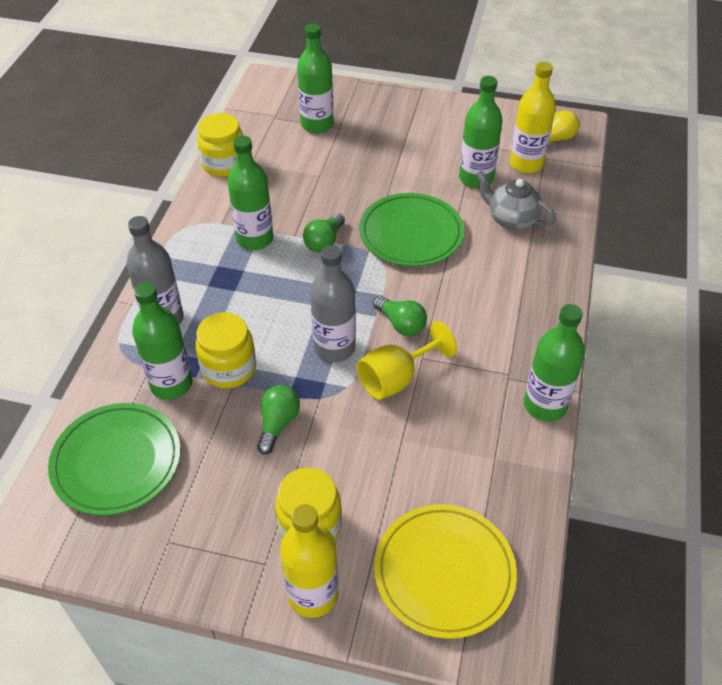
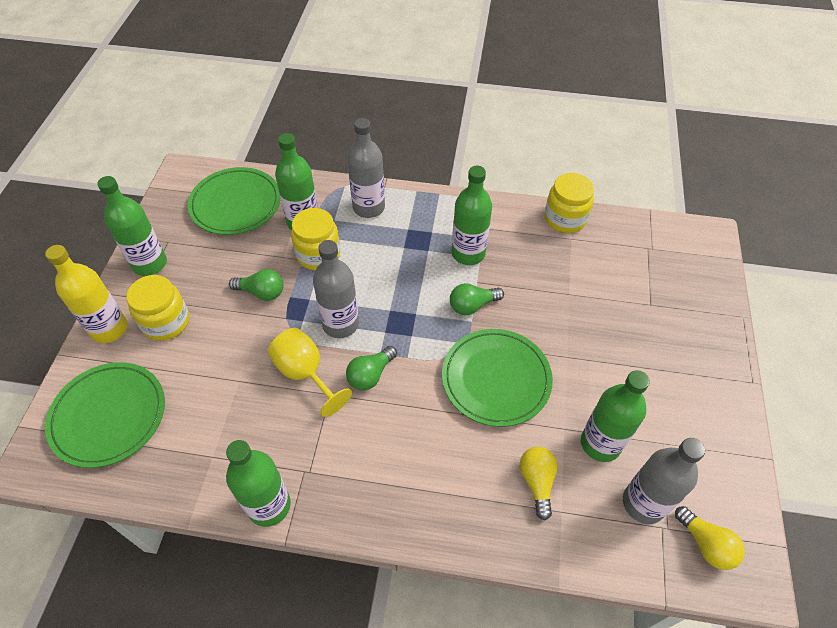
camera: 85 degrees right, 5 degrees up
green bottle [297,24,334,134] -> green bottle moved to [97,176,167,276]
green light bulb [303,213,345,253] -> green light bulb turned 45 degrees counterclockwise [450,283,504,315]
yellow plate [374,504,517,639] -> green plate [45,362,165,468]
grey teapot [476,171,556,230] -> yellow light bulb [520,447,558,520]
yellow bottle [510,62,556,174] -> grey bottle [623,438,705,524]

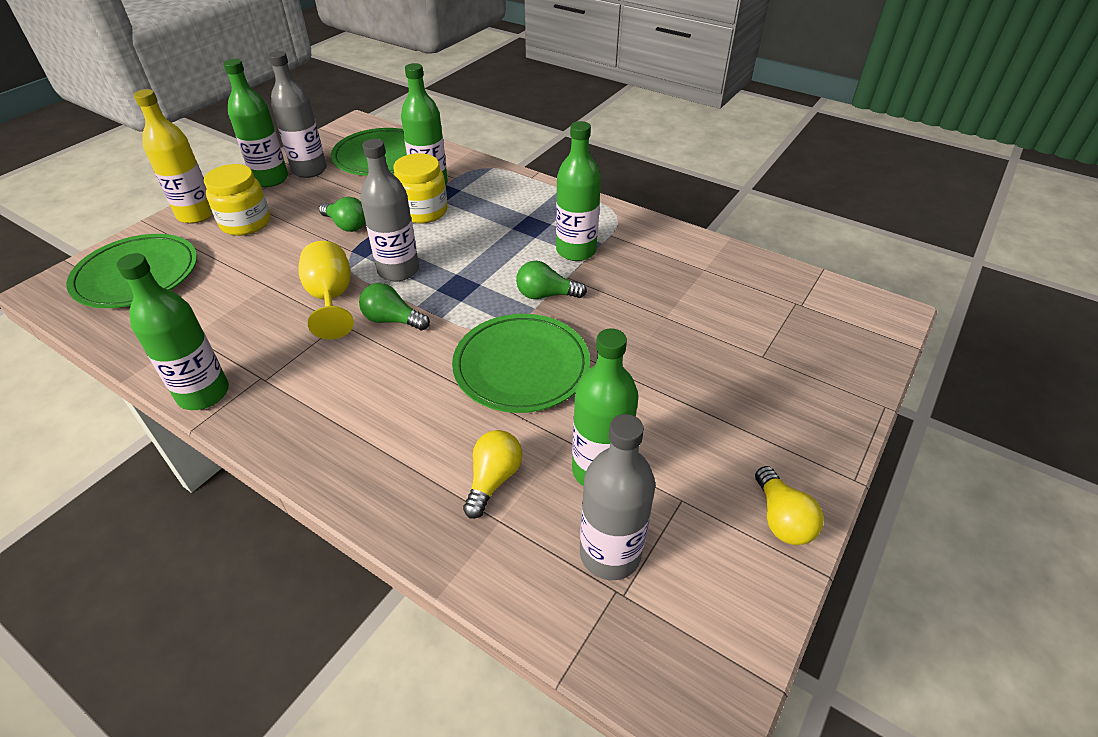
camera: 25 degrees right, 10 degrees down
green light bulb [346,346,397,390] -> green light bulb turned 45 degrees clockwise [359,283,430,330]
grey bottle [347,118,385,218] -> grey bottle moved to [268,51,327,178]
yellow jar [544,173,594,233] -> none
yellow light bulb [675,506,745,570] -> yellow light bulb moved to [755,466,824,545]

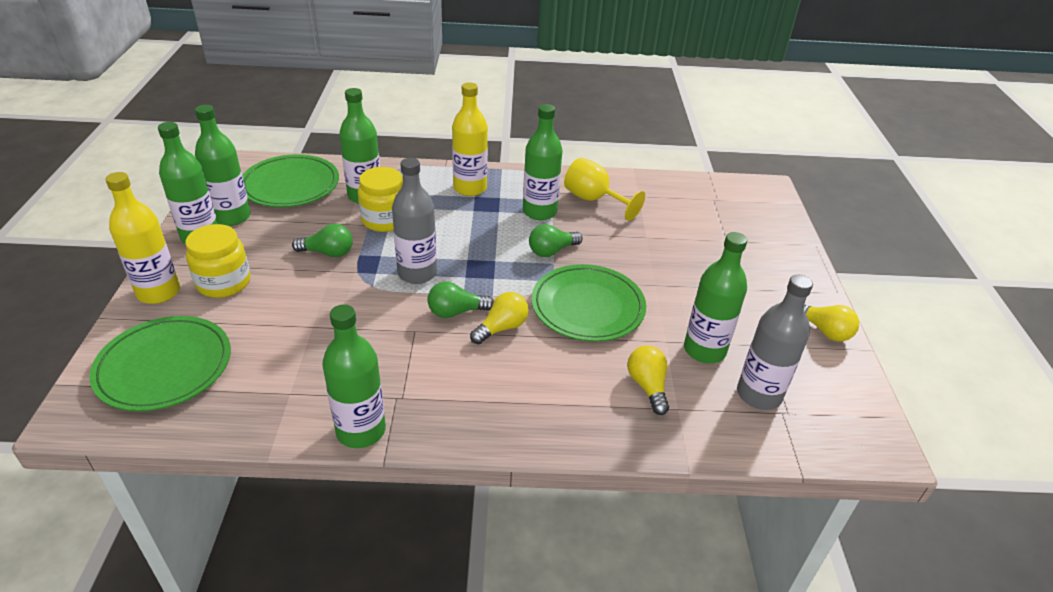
camera: 35 degrees left, 5 degrees down
grey bottle [268,51,327,178] -> green bottle [195,105,251,226]
yellow goblet [298,241,354,340] -> yellow goblet moved to [564,158,645,221]
none -> yellow bottle [452,82,488,196]
none -> yellow light bulb [470,292,529,344]

